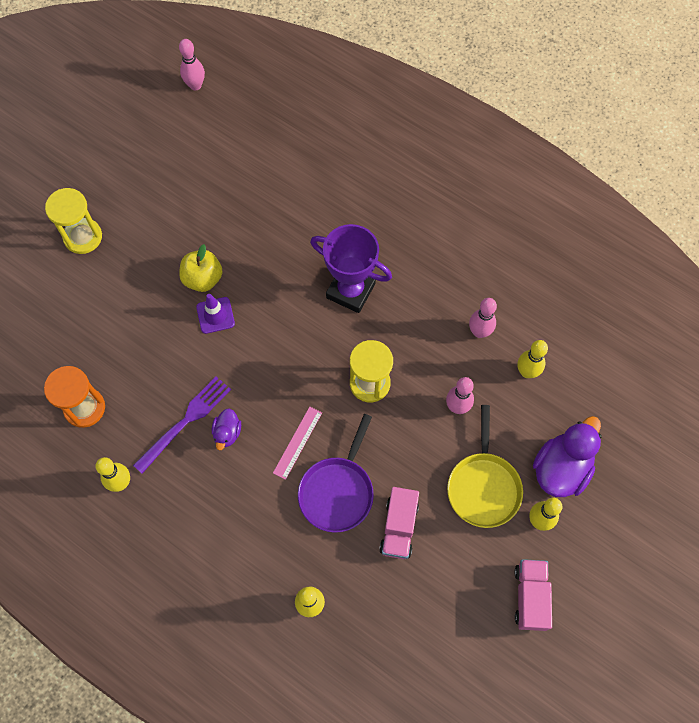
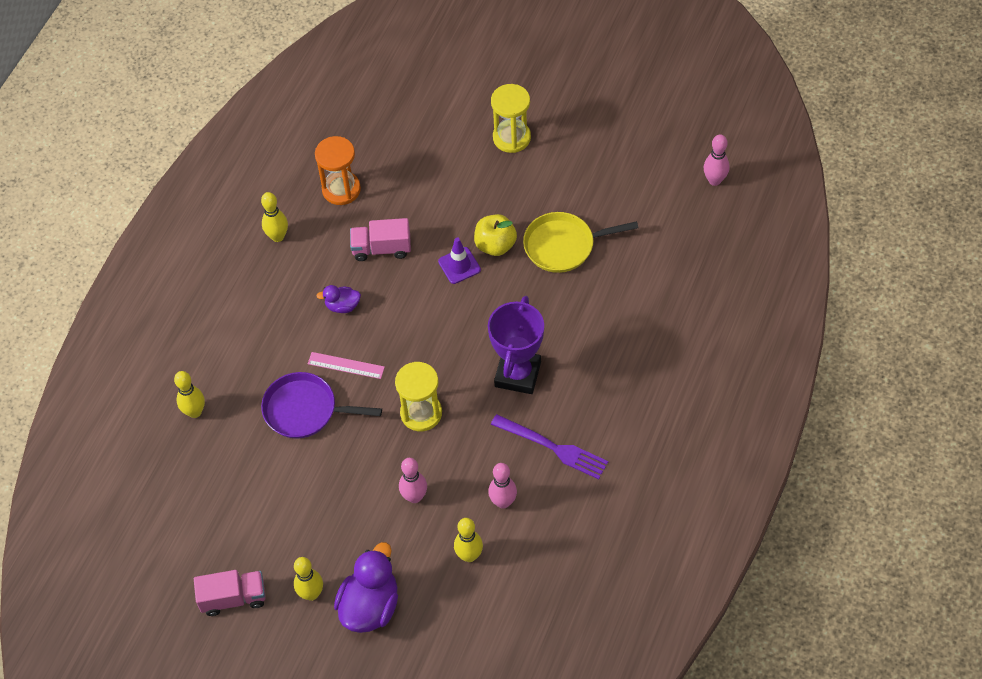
camera: 80 degrees right, 10 degrees down
purple fork [133,376,231,474] -> purple fork moved to [491,414,608,479]
pink truck [379,487,419,559] -> pink truck moved to [350,218,411,261]
yellow pan [447,405,523,528] -> yellow pan moved to [523,212,638,273]
purple duck [533,416,602,497] -> purple duck turned 90 degrees counterclockwise [334,542,398,633]

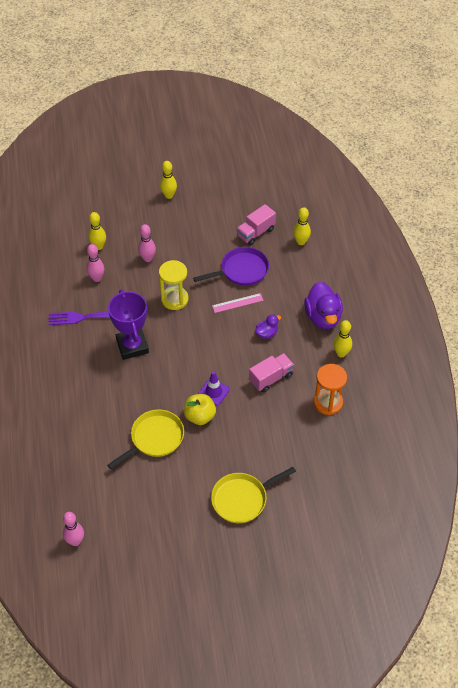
camera: 145 degrees right, 5 degrees down
pink truck [194,570,266,616] -> pink truck moved to [237,204,276,245]
purple duck [334,542,398,633] -> purple duck moved to [304,282,343,329]
yellow hourglass [491,84,531,153] -> yellow pan [211,467,296,523]

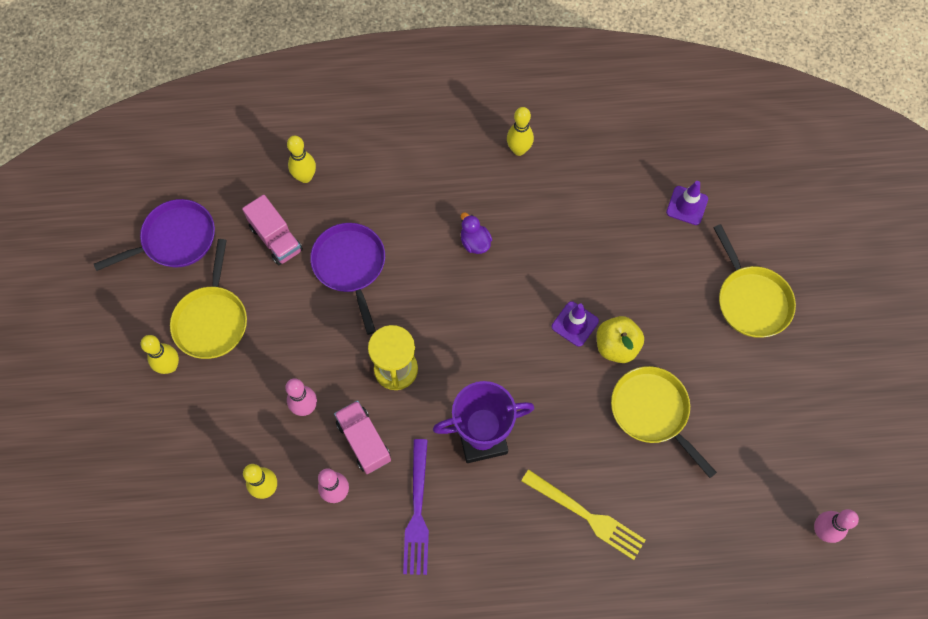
camera: 85 degrees left, 15 degrees up
pink ruler [212,293,264,313] -> none
pink truck [249,353,294,393] -> pink truck moved to [334,400,391,474]
purple duck [304,282,343,329] -> none
orange hourglass [314,364,347,415] -> none
none -> purple pan [94,199,215,271]
none -> yellow pan [170,239,247,359]
none -> yellow fork [521,470,646,560]
none -> purple traffic cone [666,181,708,225]

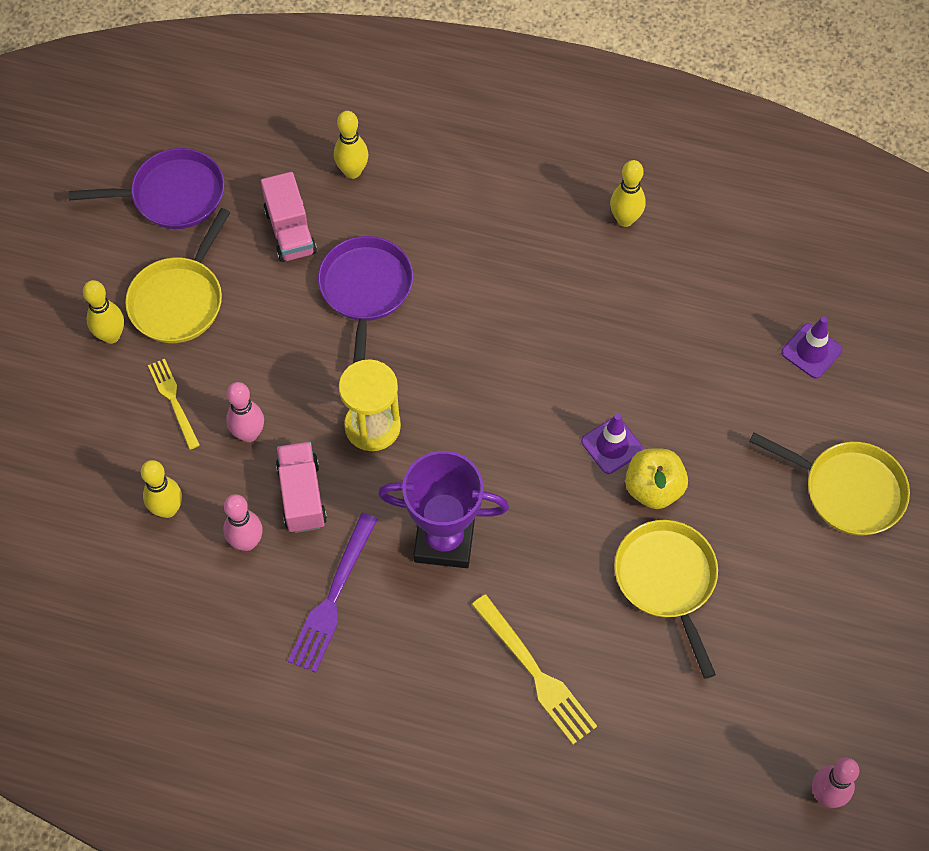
camera: 20 degrees right, 5 degrees down
purple duck [461,212,492,254] -> none
yellow pan [713,224,796,338] -> yellow pan turned 60 degrees counterclockwise [749,432,910,536]
none -> yellow fork [148,359,200,450]

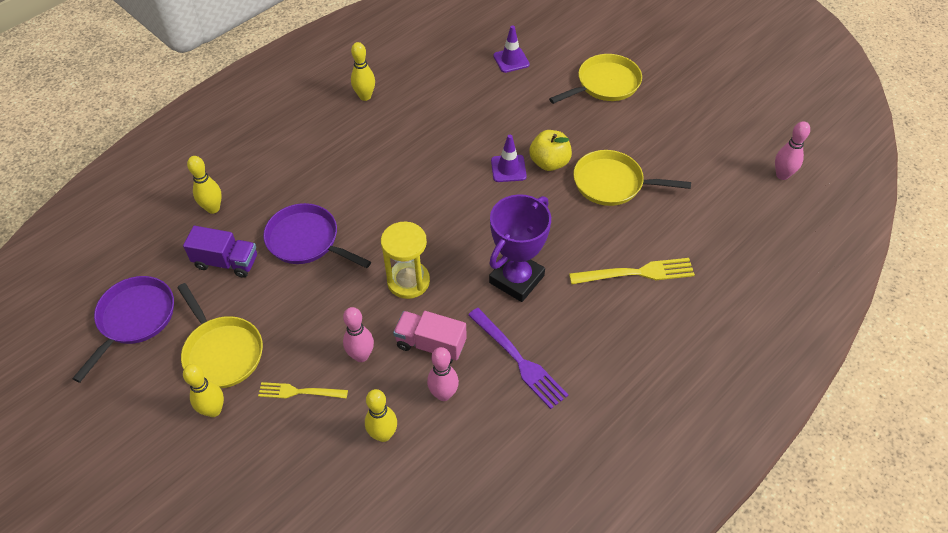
camera: 60 degrees left, 10 degrees down
pink truck [261,172,317,262] -> purple truck [183,226,257,278]

